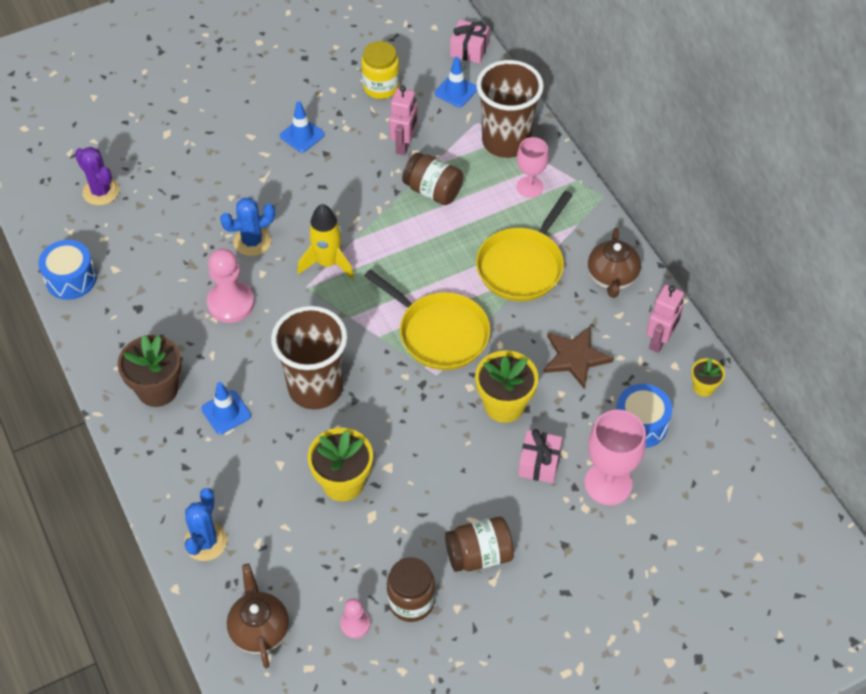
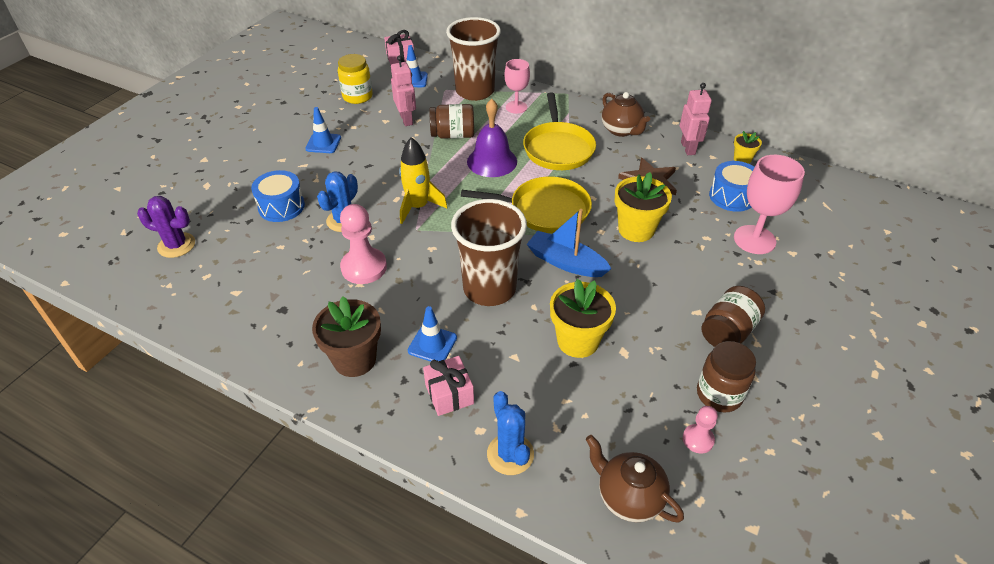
camera: 35 degrees left, 10 degrees down
blue drum [38,240,97,300] -> blue drum moved to [251,170,305,222]
pink gift [518,429,562,483] -> pink gift moved to [423,356,474,416]
none -> purple bell [467,99,517,177]
none -> blue boat [527,209,611,277]

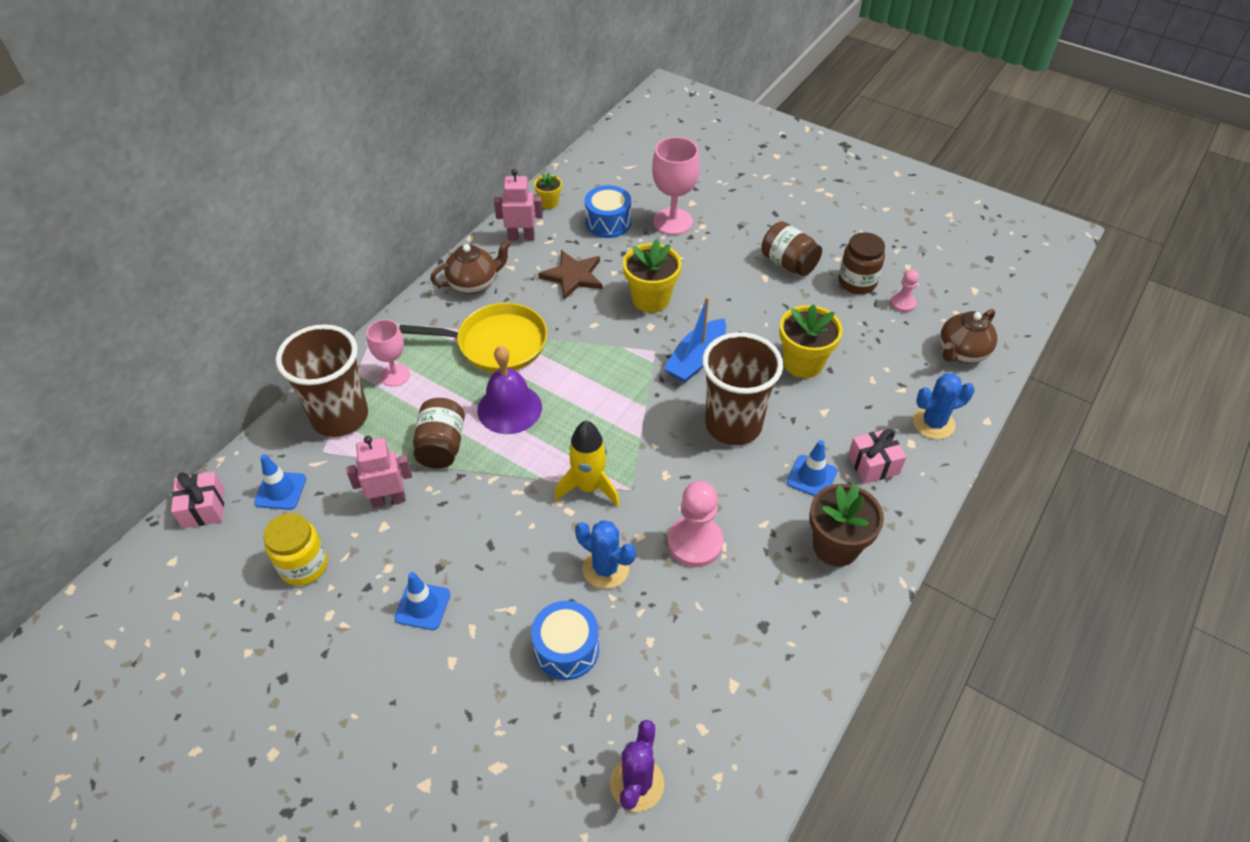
camera: 85 degrees left, 5 degrees up
yellow pan [461,177,592,233] -> none

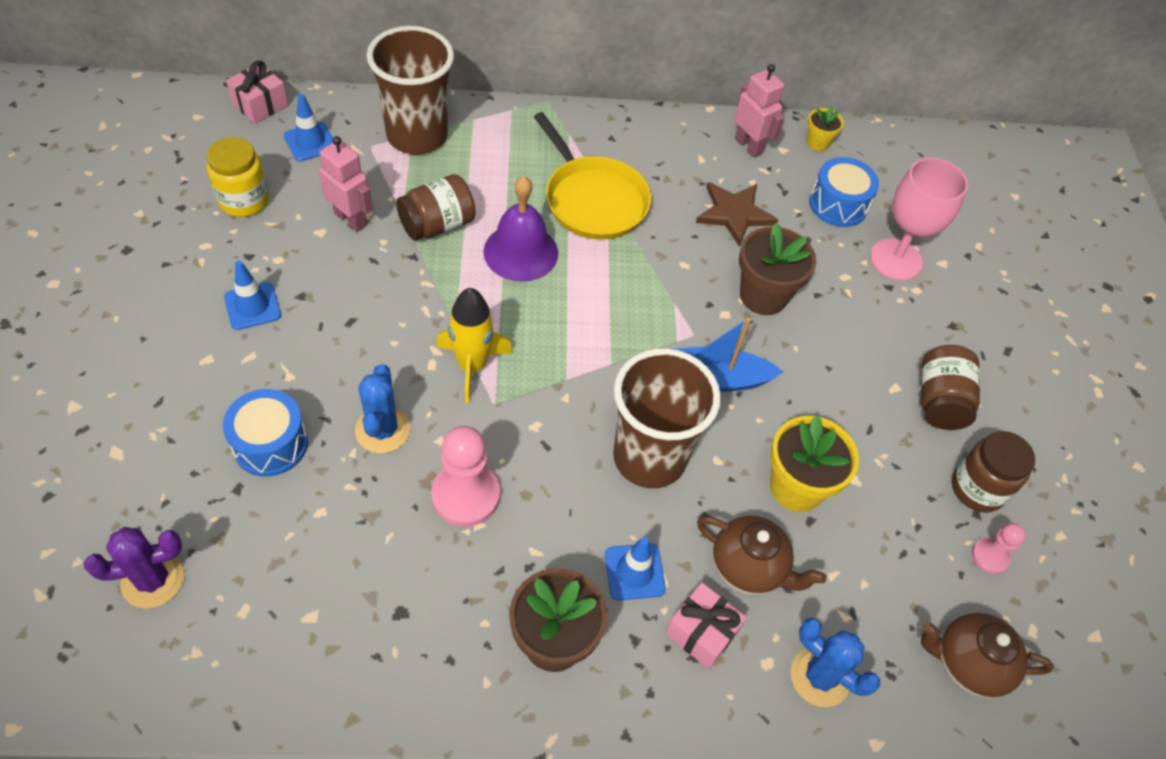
camera: 50 degrees right, 5 degrees up
pink goblet [366,319,410,387] -> none
brown teapot [430,239,511,294] -> brown teapot moved to [697,516,827,596]
yellow flower pot [623,239,682,313] -> brown flower pot [739,223,816,315]

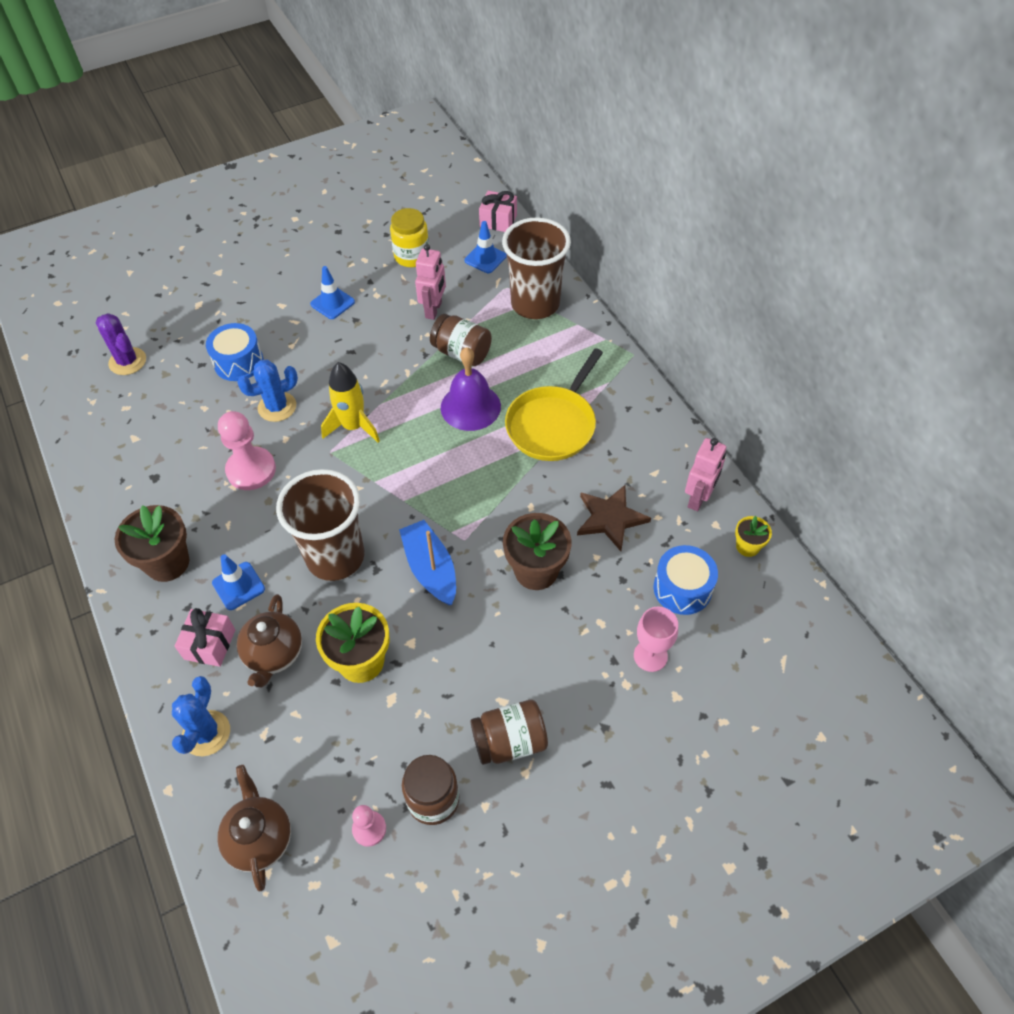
camera: 70 degrees right, 0 degrees up
pink goblet [870,158,968,281] -> pink goblet [634,606,678,672], size x0.65

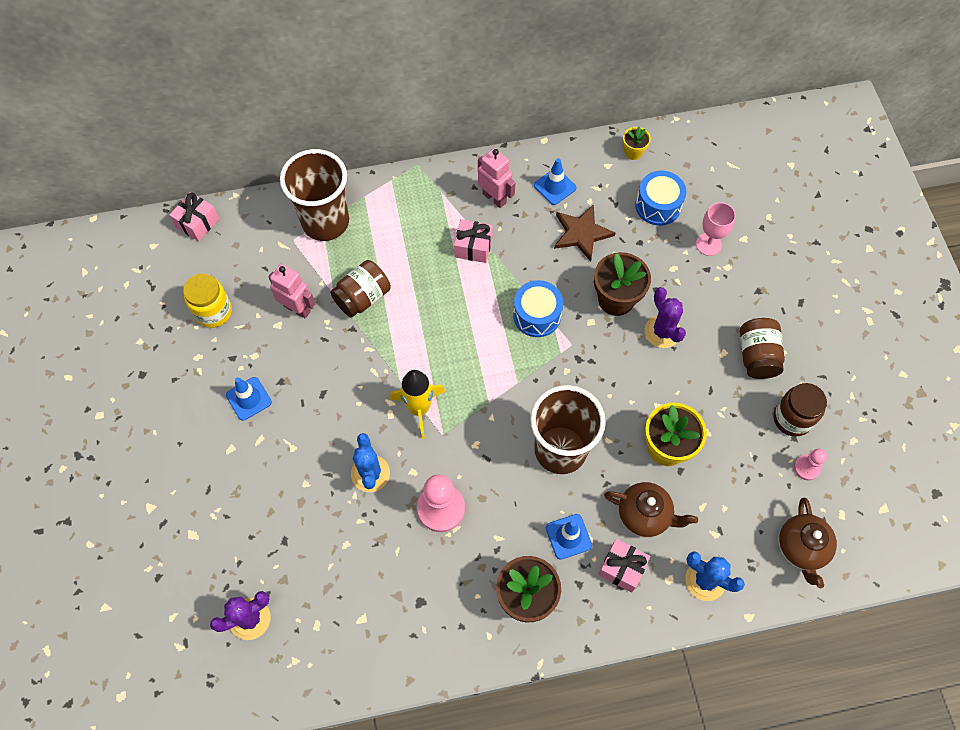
camera: 75 degrees left, 10 degrees up
blue drum [206,323,264,381] -> blue drum moved to [513,280,563,337]
brown teapot [218,765,291,892] -> brown teapot turned 90 degrees counterclockwise [778,498,837,588]
blue boat [399,520,456,605] -> none
purple bell [441,347,501,431] -> none
blue traffic cone [464,221,507,273] -> blue traffic cone moved to [534,158,576,205]
yellow pan [505,348,603,461] -> pink gift [454,219,493,263]
pink robot [685,438,726,511] -> pink robot moved to [478,148,515,208]
none -> purple cactus [645,287,686,348]

